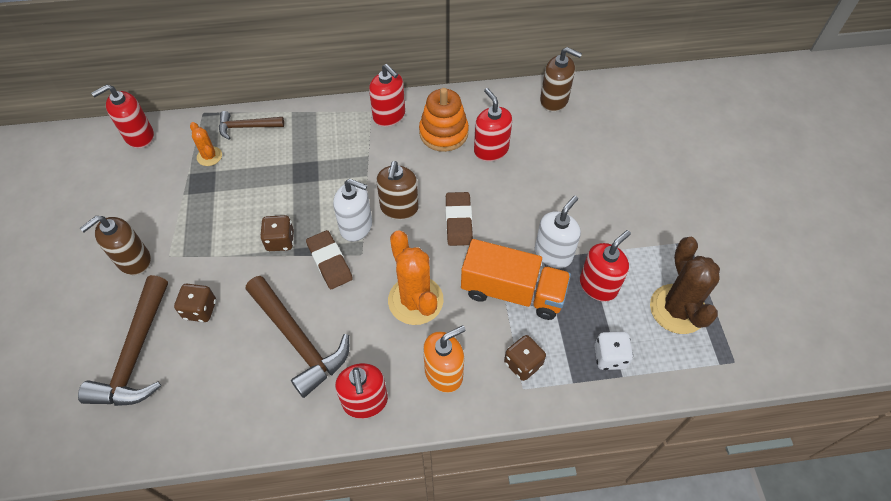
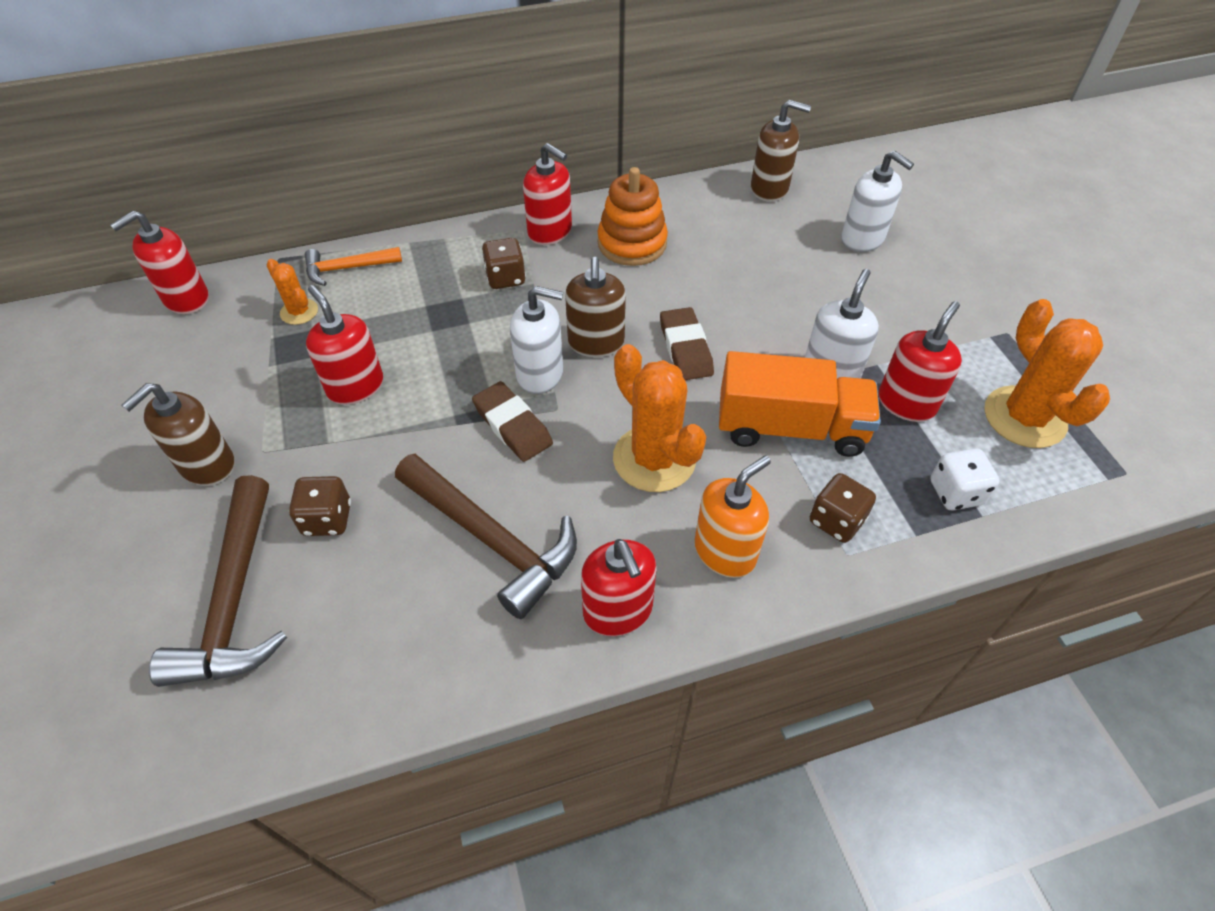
camera: 10 degrees left, 5 degrees down
brown hammer [219,111,284,140] -> orange hammer [305,247,402,286]
brown dice [260,215,294,251] -> brown dice moved to [482,238,526,289]
red soap dispenser [474,88,512,161] -> red soap dispenser moved to [306,285,383,405]
brown cactus [650,237,720,334] -> orange cactus [984,299,1110,448]
none -> white soap dispenser [841,151,914,252]

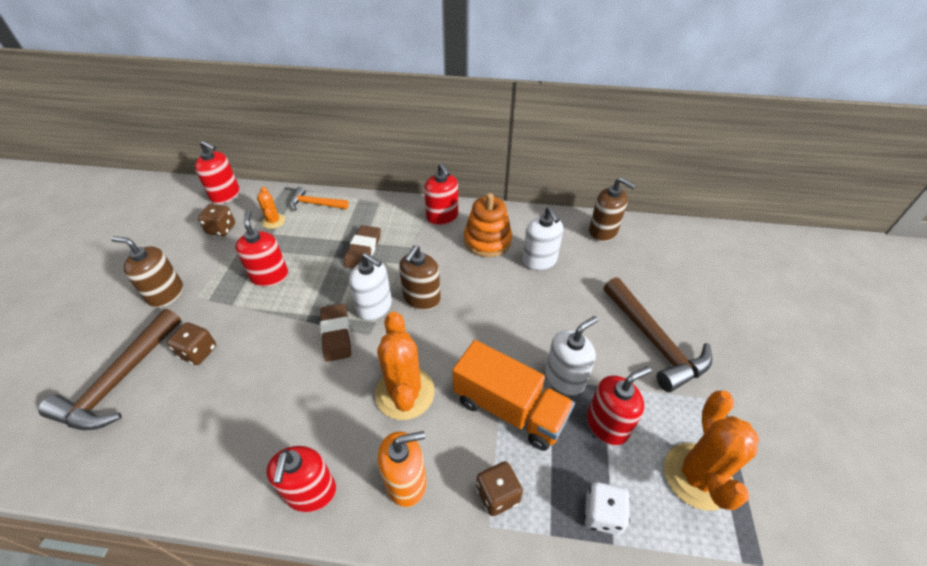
camera: 25 degrees right, 5 degrees down
red soap dispenser [110,211,209,314] -> red soap dispenser turned 135 degrees counterclockwise [195,140,240,204]
brown soap dispenser [122,383,235,486] -> brown soap dispenser turned 45 degrees clockwise [111,236,183,308]
brown hammer [395,454,577,619] -> brown hammer moved to [604,277,712,392]
brown dice [482,238,526,289] -> brown dice moved to [198,204,235,236]
brown eraser [660,307,714,380] -> brown eraser moved to [344,225,381,269]
white soap dispenser [841,151,914,252] -> white soap dispenser moved to [522,207,563,271]

